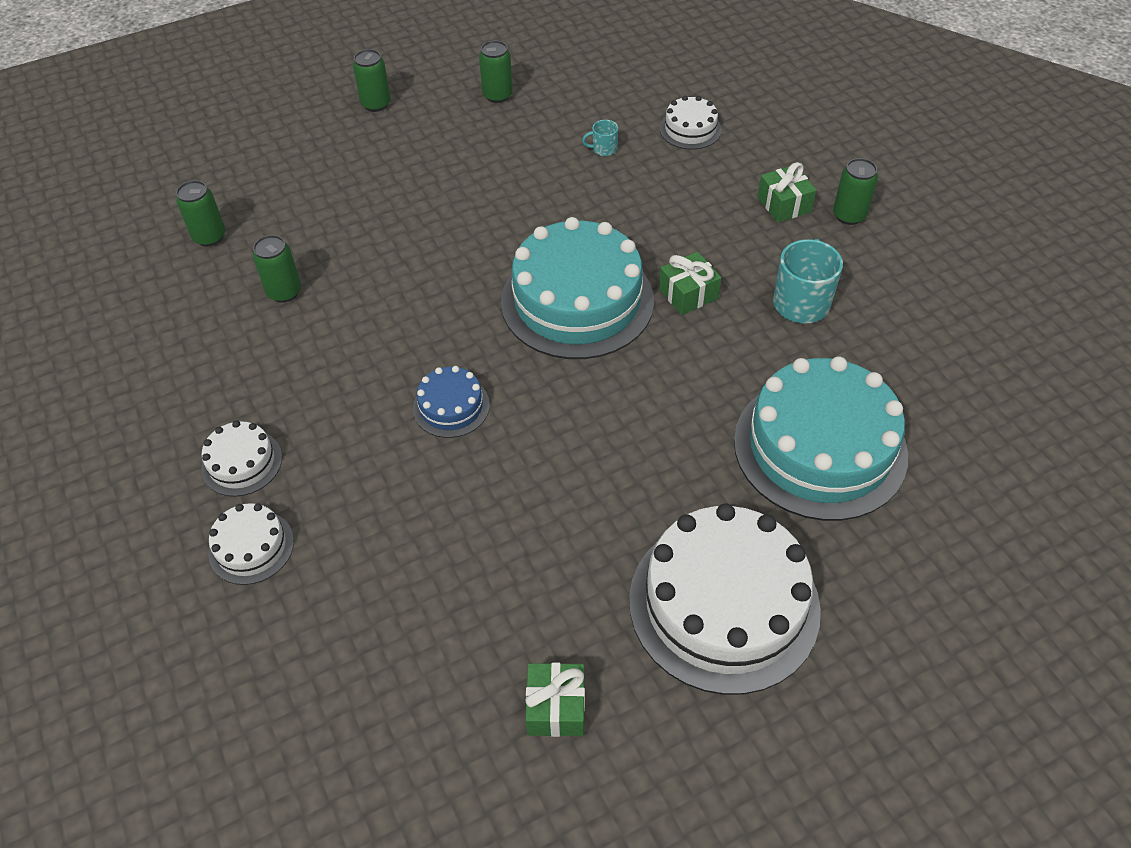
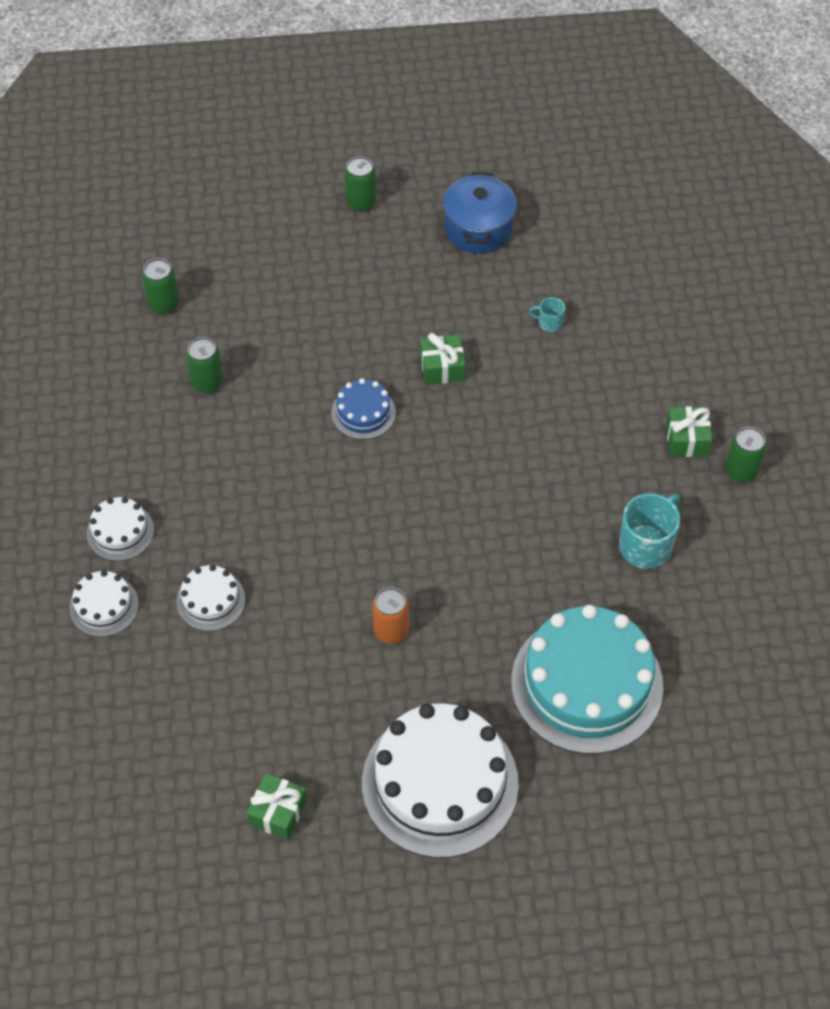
camera: 20 degrees right, 5 degrees up
blue cake [413,366,490,438] -> blue cake moved to [331,378,396,440]
green can [479,40,513,103] -> blue pot [443,172,517,253]
turquoise cake [501,217,654,359] -> none
green gift [659,252,721,315] -> green gift moved to [420,333,465,385]
white cake [660,96,722,150] -> white cake moved to [176,565,245,631]
none -> orange can [372,587,409,644]

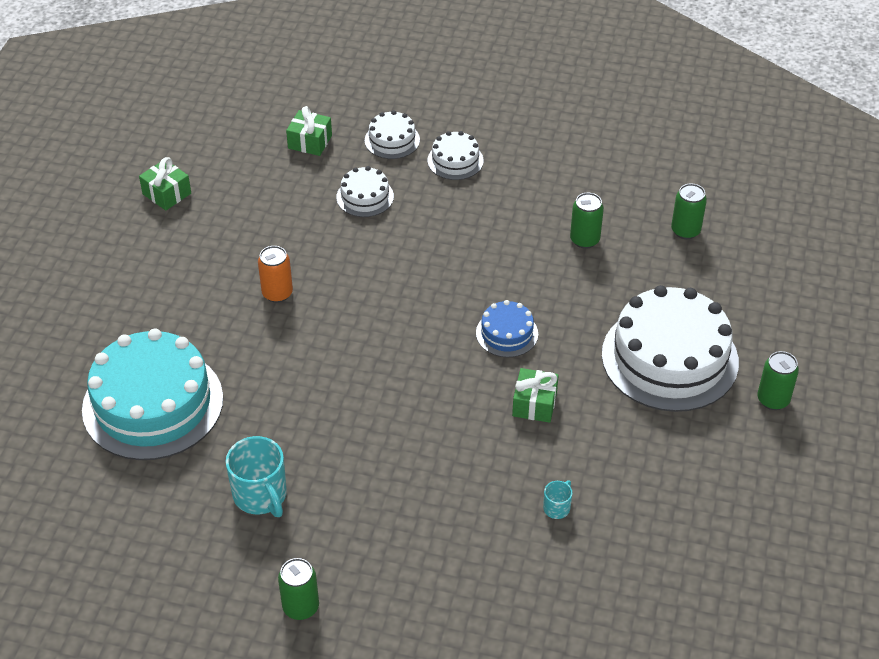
camera: 110 degrees right, 10 degrees down
white cake [362,703,519,858] -> white cake moved to [602,285,739,412]
blue pot [443,172,517,253] -> none
green gift [666,406,712,457] -> green gift moved to [286,106,332,156]

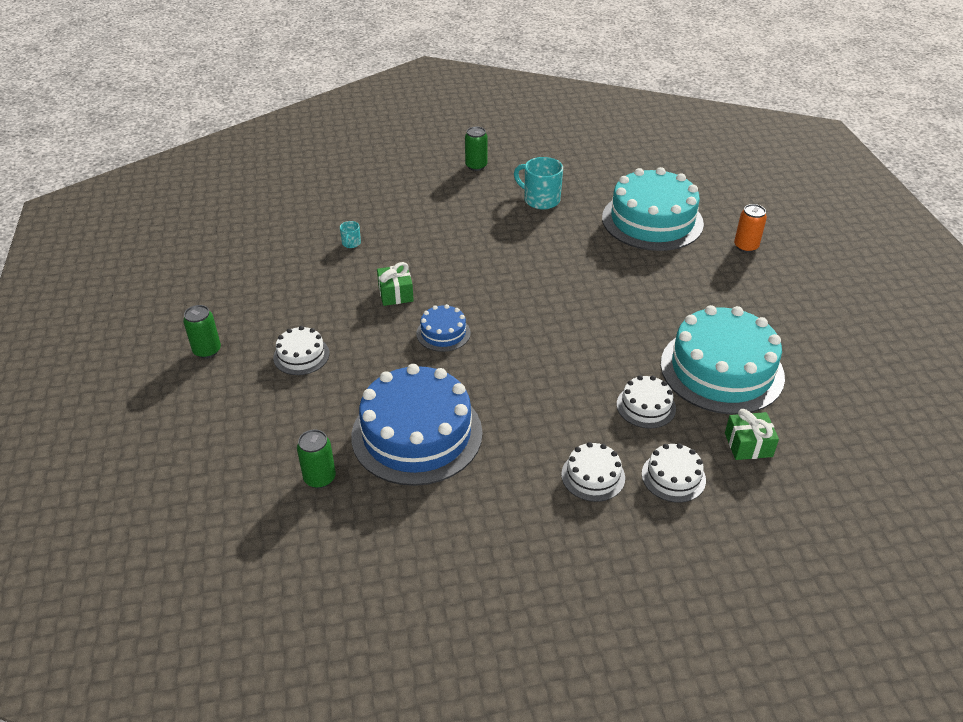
camera: 155 degrees right, 5 degrees down
green gift [139,157,191,210] -> none
orange can [258,246,293,303] -> orange can moved to [734,204,767,253]
green can [570,193,604,249] -> blue cake [351,364,482,486]
white cake [602,285,739,412] -> white cake [273,326,330,375], size x0.47
none -> turquoise cake [661,305,785,414]

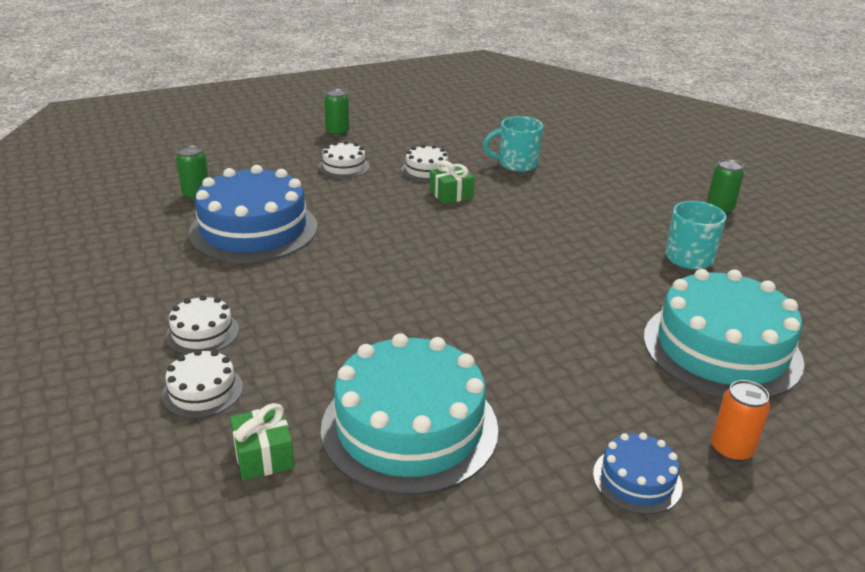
camera: 75 degrees right, 10 degrees down
turquoise mug [340,221,361,248] -> turquoise mug [483,116,543,172], size x2.03
blue cake [416,304,471,352] -> blue cake moved to [593,432,683,514]
white cake [617,375,676,429] -> white cake moved to [401,144,448,182]

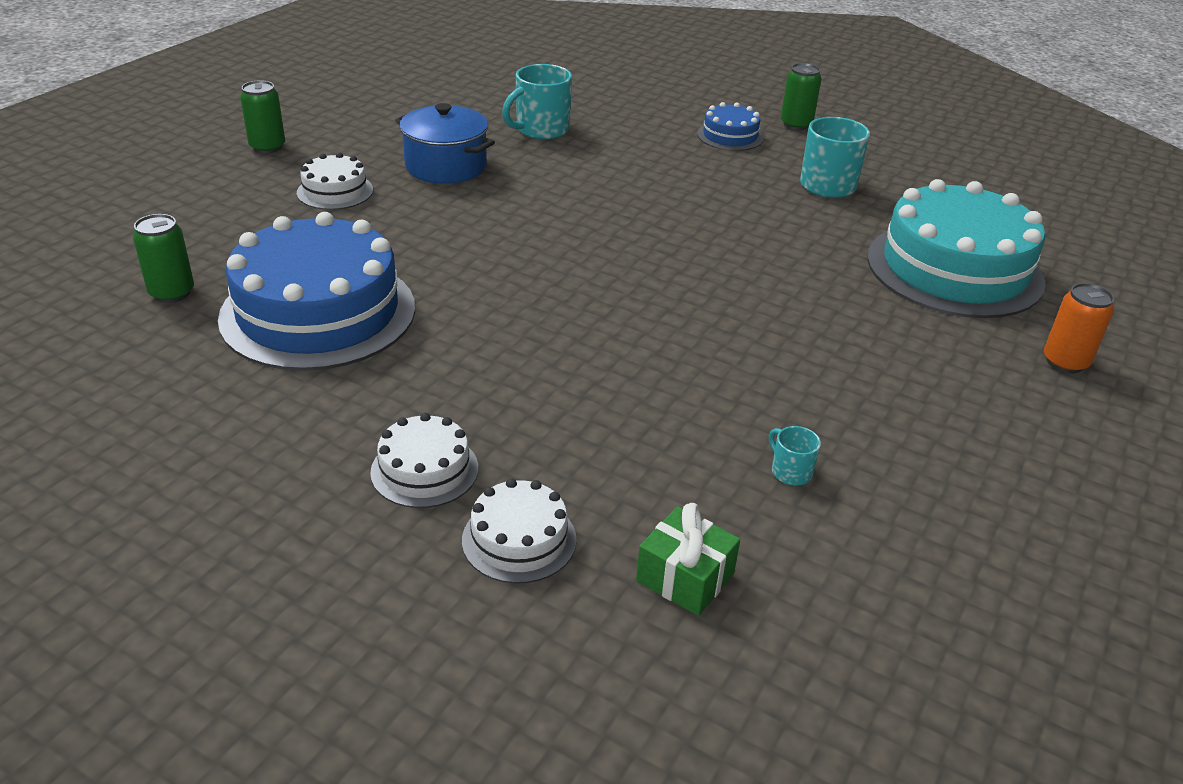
camera: 35 degrees left, 5 degrees up
turquoise cake [321,333,498,495] -> turquoise mug [769,426,821,485]
white cake [401,144,448,182] -> blue pot [395,103,495,184]
green gift [429,160,475,204] -> none
blue cake [593,432,683,514] -> blue cake moved to [697,102,764,151]

